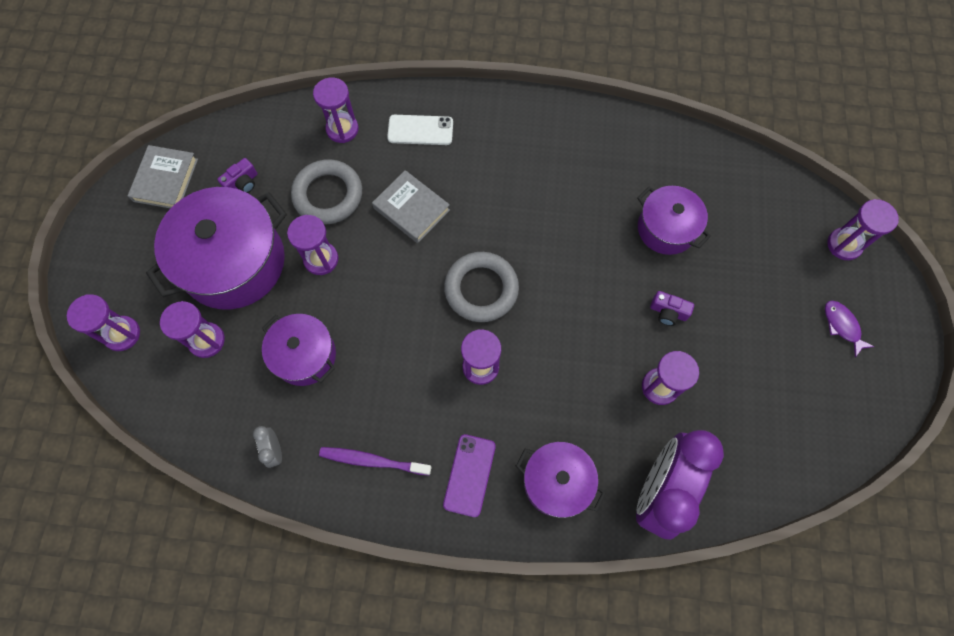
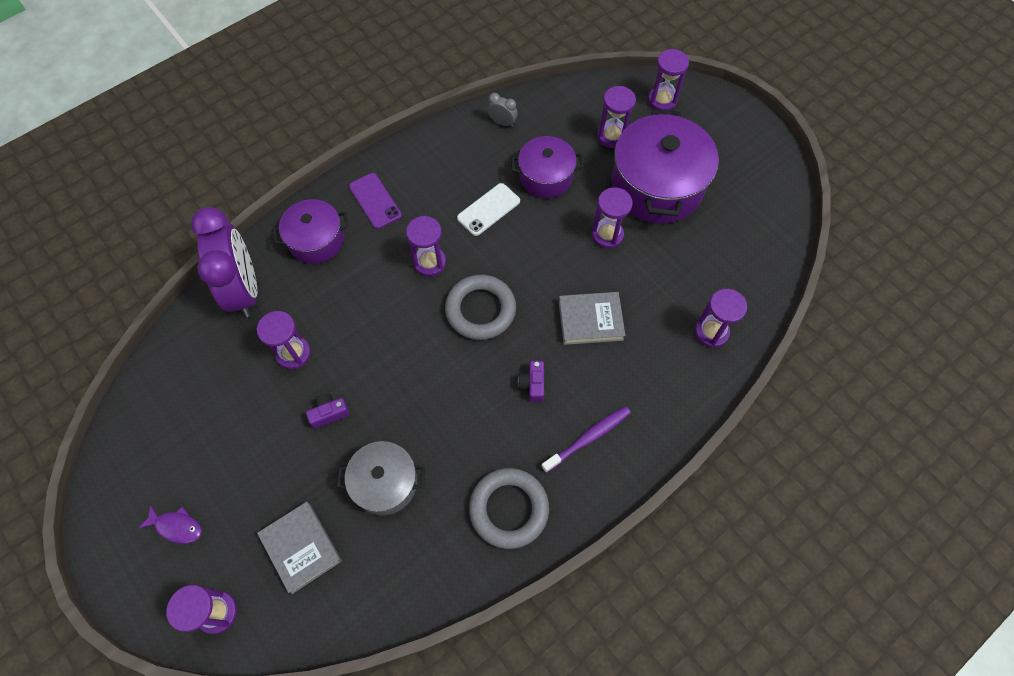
camera: 135 degrees right, 5 degrees down
grey book [128,145,198,209] -> grey book moved to [257,502,342,594]
purple camera [217,158,257,193] -> purple camera moved to [518,361,544,402]
grey ring [291,159,362,224] -> grey ring moved to [469,468,549,549]
purple toothbrush [319,447,431,475] -> purple toothbrush moved to [542,406,631,473]
white phone [387,115,453,145] -> white phone moved to [457,183,520,236]
purple pot [637,186,711,255] -> grey pot [337,441,425,515]

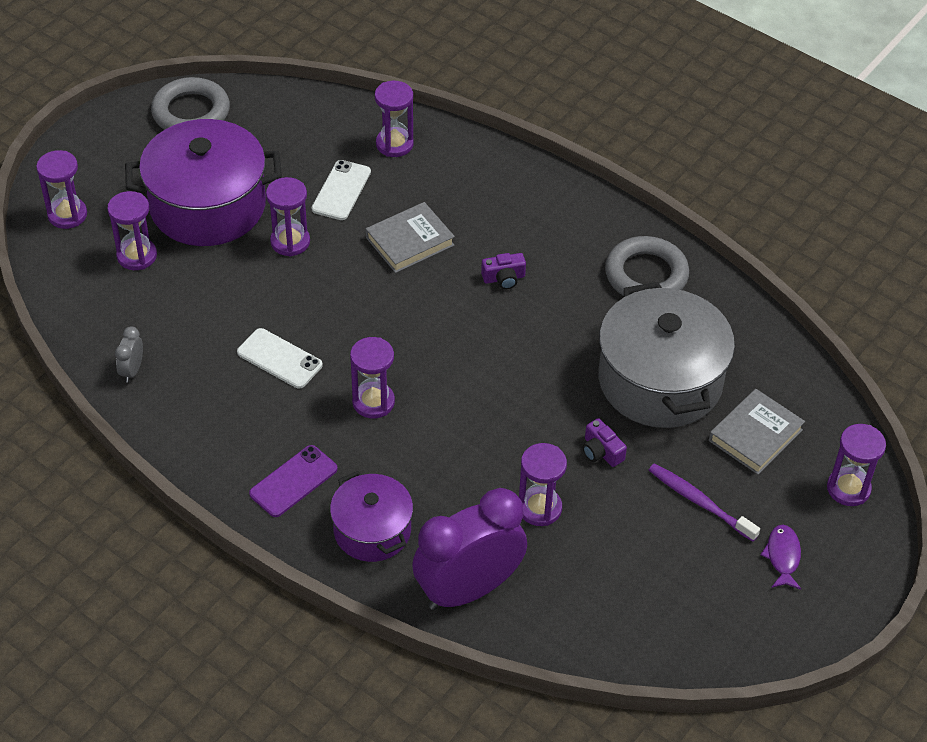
camera: 105 degrees left, 15 degrees down
grey pot [337,441,425,515] -> grey pot [599,282,735,428], size x1.72
grey ring [445,275,516,340] -> grey ring moved to [151,77,230,130]
purple pot [511,136,584,198] -> none
purple toothbrush [542,406,631,473] -> purple toothbrush moved to [649,463,760,542]
grey book [559,292,625,345] -> grey book turned 75 degrees clockwise [366,202,455,273]
none -> white phone [312,160,371,220]

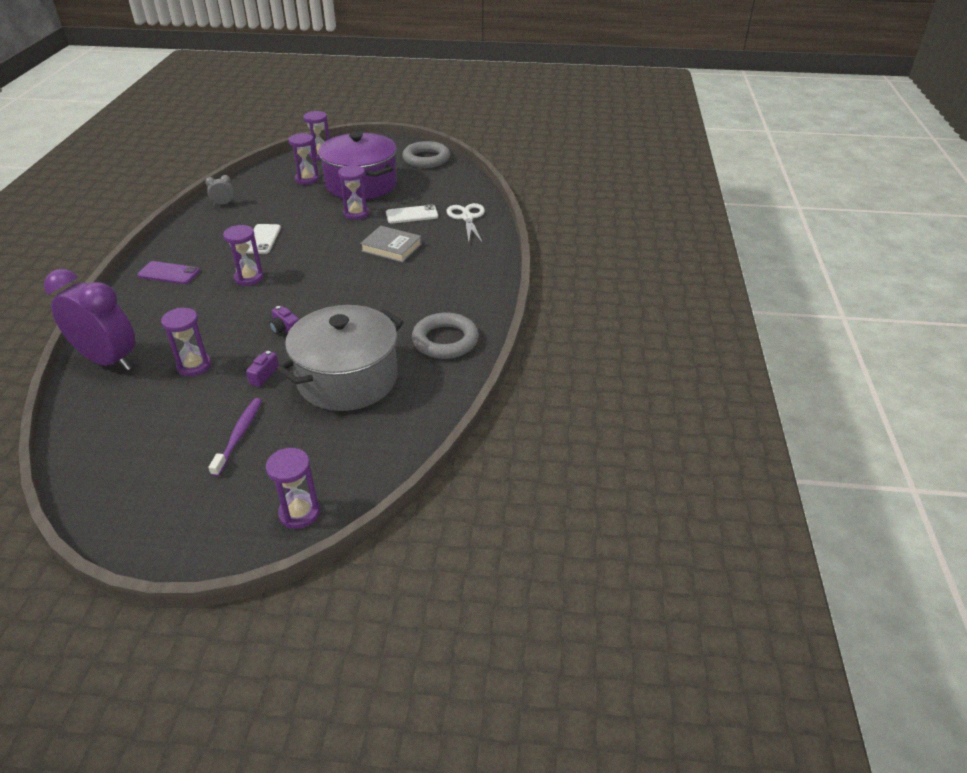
camera: 60 degrees right, 10 degrees down
purple pot [330,471,413,562] -> none
purple hourglass [375,81,414,157] -> white scissors [446,203,485,244]
purple camera [481,253,526,290] -> purple camera moved to [269,306,300,334]
grey book [709,389,805,475] -> none
purple fish [761,525,801,590] -> none

